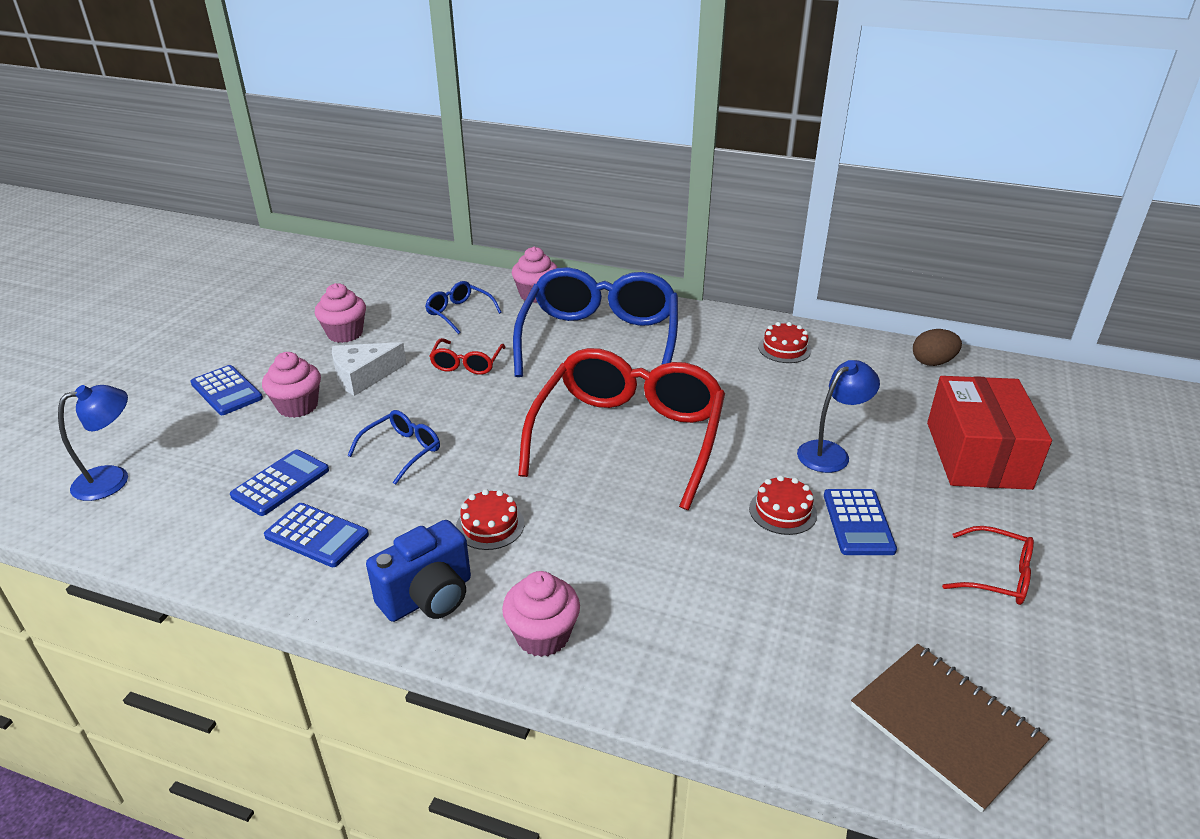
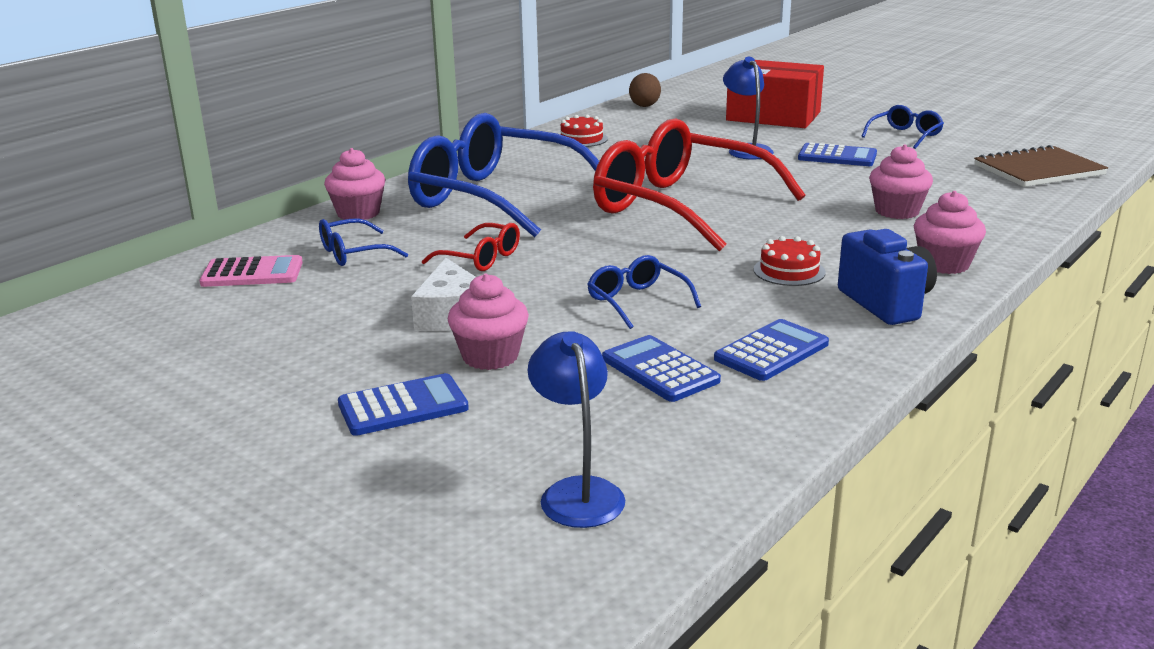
camera: 70 degrees left, 10 degrees down
pink cupcake [315,283,366,343] -> pink cupcake moved to [869,144,933,219]
red cake [749,475,817,535] -> none
red glasses [942,526,1034,605] -> blue glasses [861,105,944,149]
none -> pink calculator [199,255,303,287]

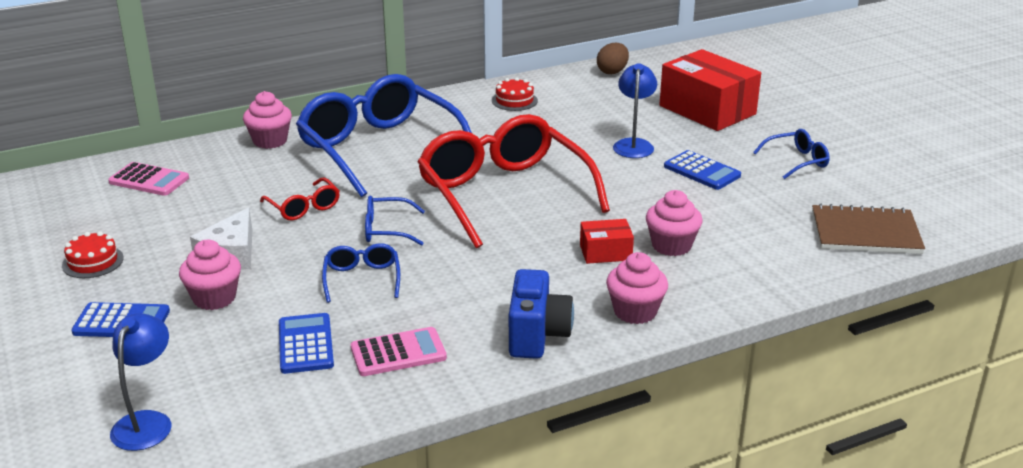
camera: 25 degrees right, 5 degrees up
blue glasses [319,218,408,266] -> blue glasses moved to [365,196,425,246]
blue calculator [714,319,829,381] -> pink calculator [351,327,447,376]
red cake [753,236,826,286] -> red cake moved to [62,231,124,278]
none -> red box [580,219,634,264]

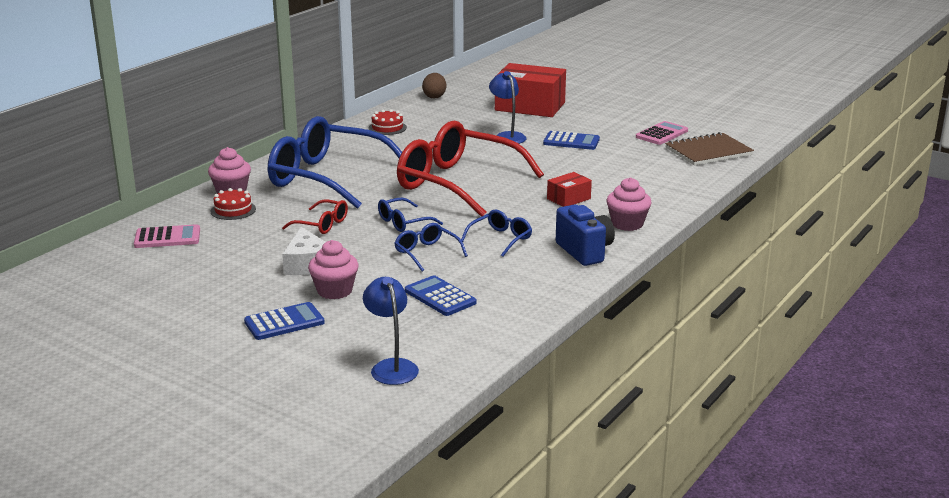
camera: 30 degrees left, 5 degrees down
red cake [62,231,124,278] -> red cake moved to [211,188,256,220]
pink calculator [351,327,447,376] -> pink calculator moved to [636,121,688,145]
pink cupcake [646,190,702,256] -> none
blue glasses [753,129,830,179] -> blue glasses moved to [461,210,532,257]

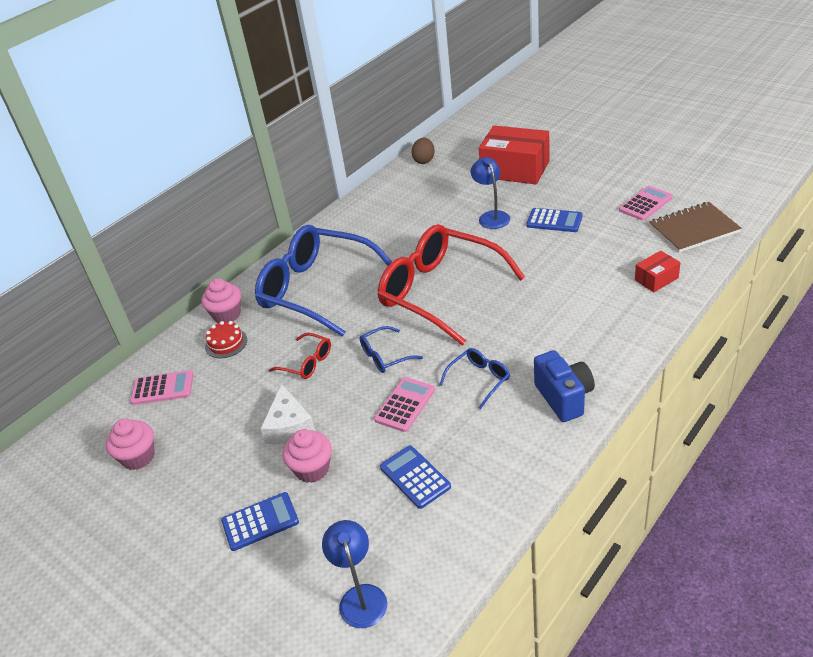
camera: 10 degrees right, 15 degrees up
red cake [368,109,407,135] -> none
blue glasses [395,223,468,271] -> pink calculator [374,377,435,432]
red box [547,172,592,207] -> red box moved to [635,251,681,292]
pink cupcake [607,177,652,231] -> pink cupcake moved to [106,419,155,470]

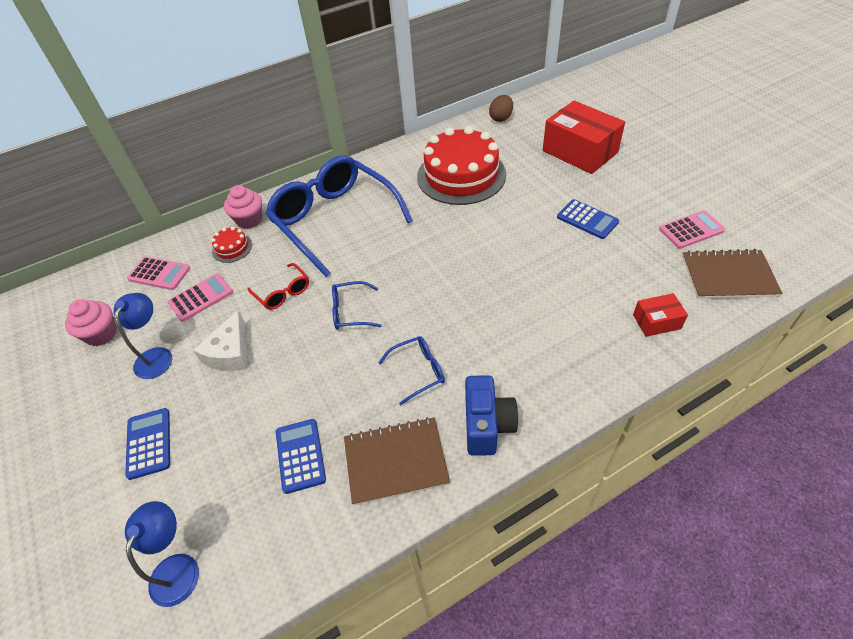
camera: 20 degrees right, 10 degrees up
blue calculator [221,492,299,551] -> blue calculator turned 105 degrees counterclockwise [125,408,170,480]
pink cupcake [282,429,332,483] -> none
pink calculator [374,377,435,432] -> pink calculator moved to [168,273,233,322]
red glasses [378,224,525,346] -> none
blue lamp [471,157,510,229] -> blue lamp moved to [114,293,172,379]
none -> brown notebook [344,417,450,505]
none -> red cake [417,126,506,205]

